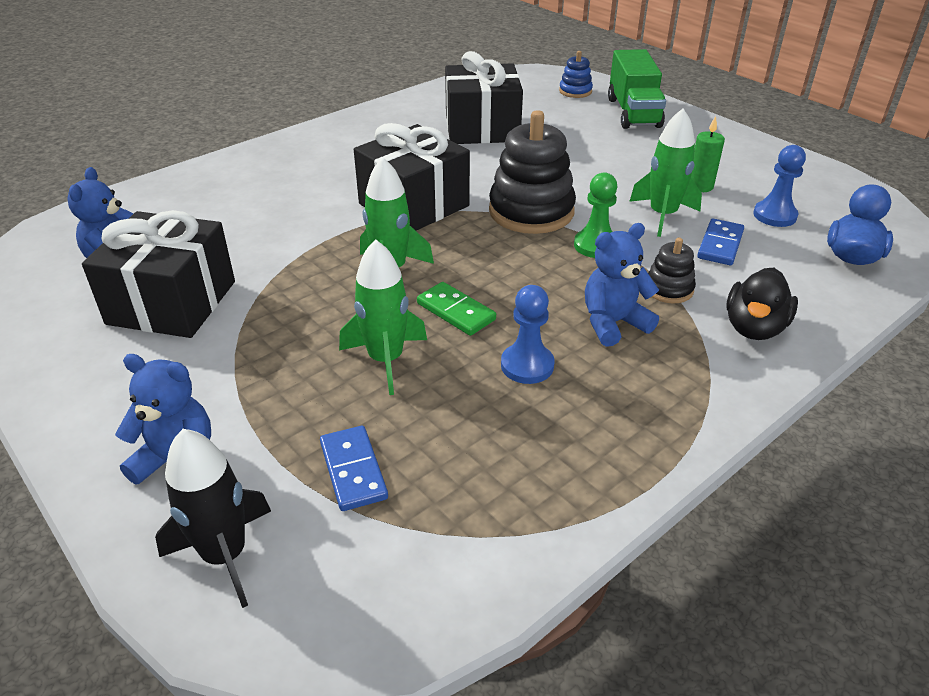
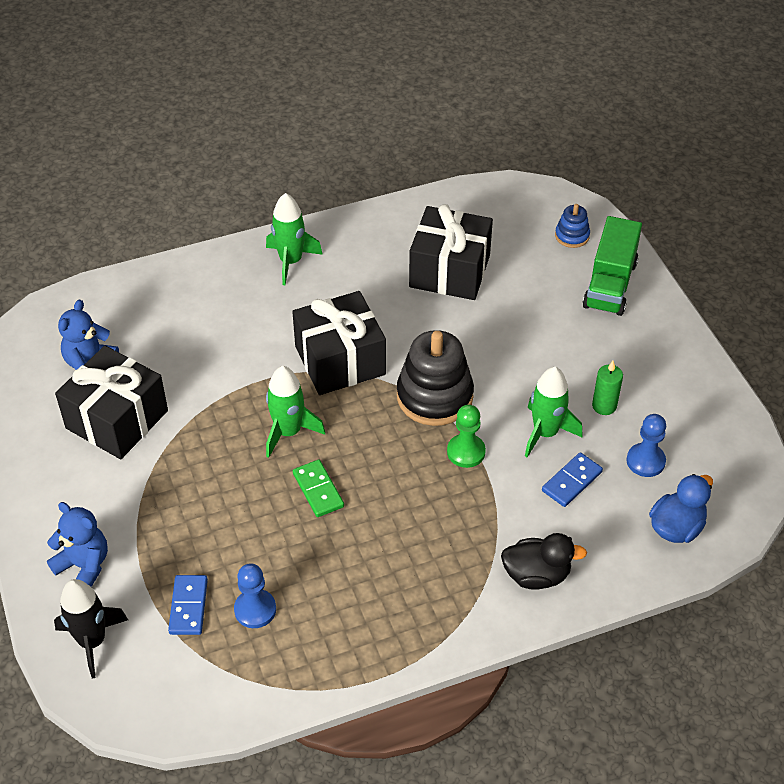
camera: 20 degrees right, 10 degrees up
green rocket [339,239,427,395] -> green rocket moved to [266,193,323,285]
blue pawn [501,285,555,384] -> blue pawn moved to [234,563,276,628]
blue teddy bear [585,223,659,347] -> none
black stacking toy [648,238,696,303] -> none
black duck [726,268,798,340] -> black duck turned 135 degrees counterclockwise [501,533,587,590]

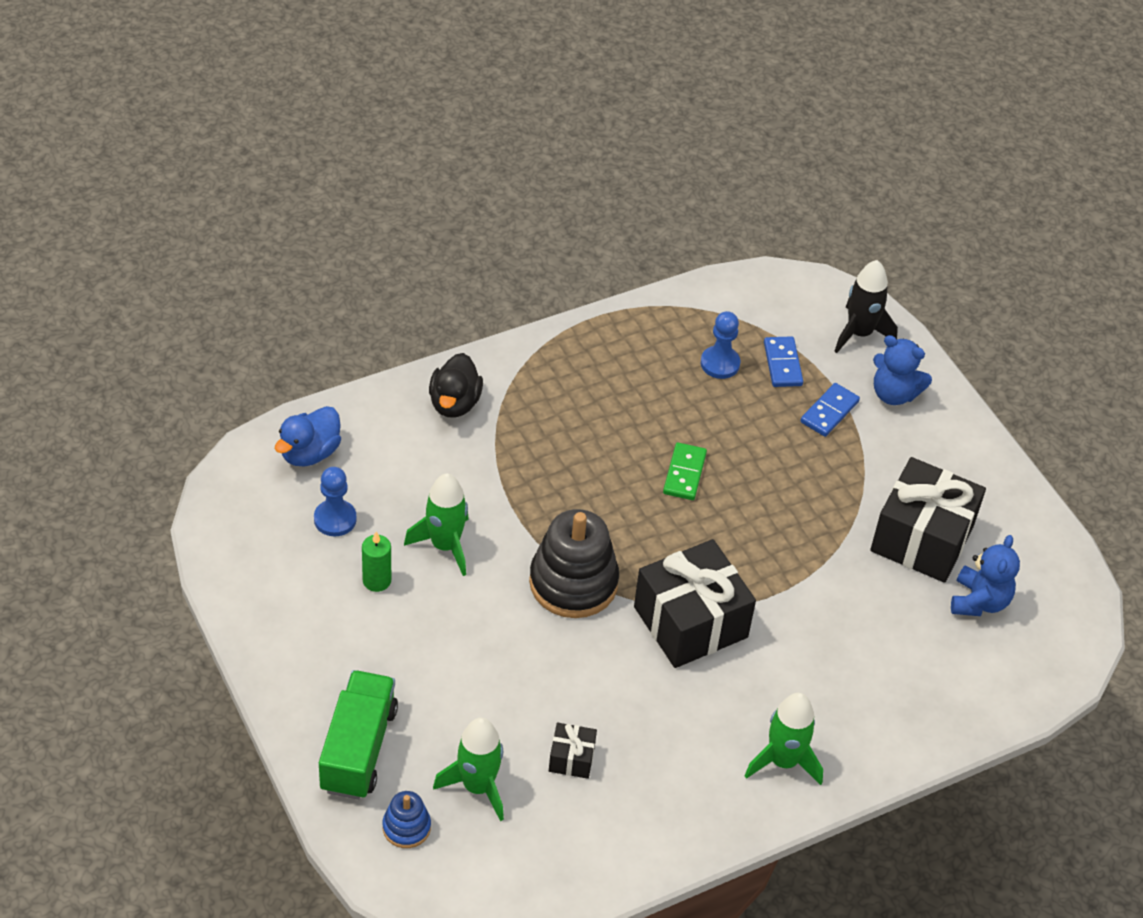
camera: 170 degrees right, 0 degrees up
green rocket [266,366,325,458] -> green rocket moved to [433,718,504,821]
green domino [293,460,344,517] -> green domino turned 45 degrees clockwise [663,443,707,500]
black gift [409,204,493,300] -> black gift [549,723,597,779], size x0.45
green pawn [447,405,486,468] -> none
black duck [501,533,587,590] -> black duck turned 75 degrees counterclockwise [429,353,483,418]
blue domino [542,452,603,507] -> blue domino moved to [800,383,860,437]

